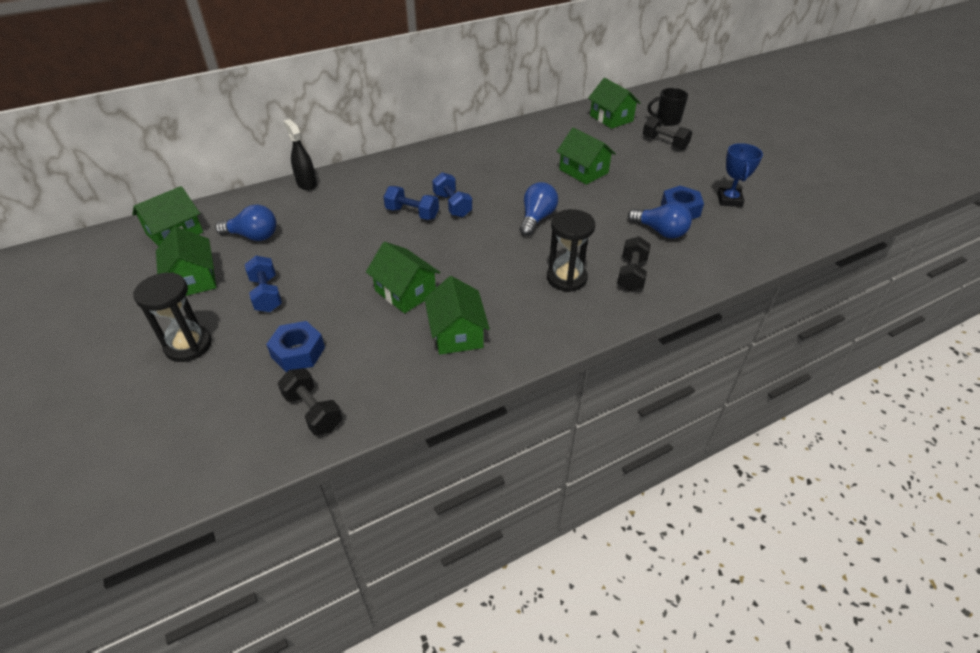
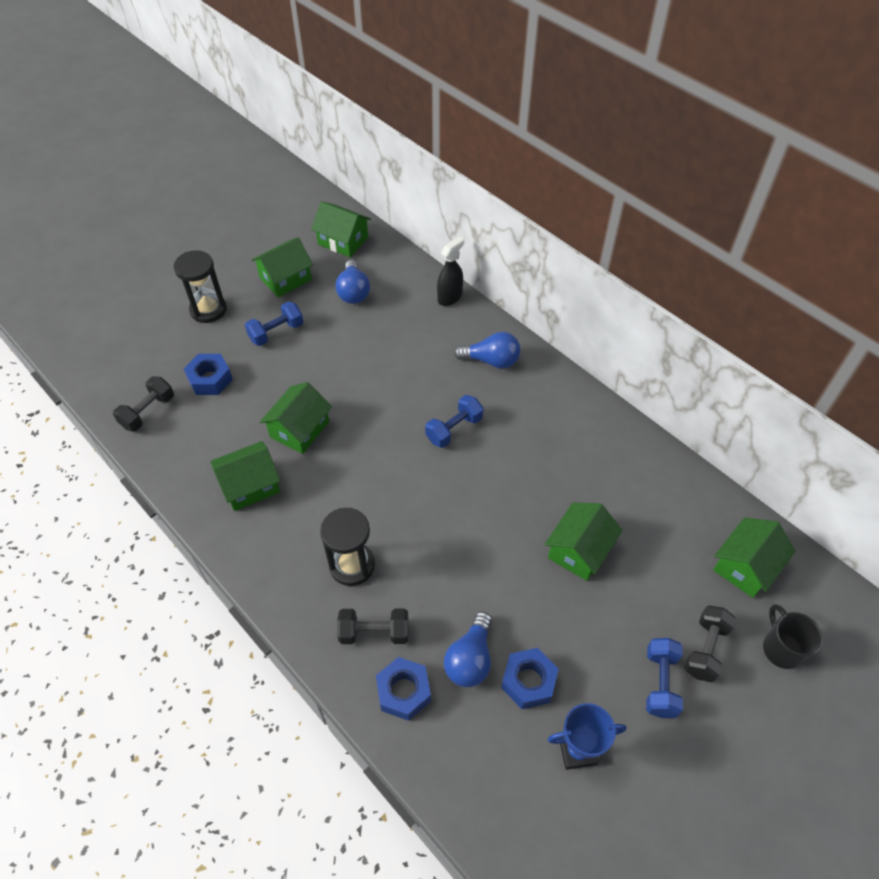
camera: 75 degrees right, 10 degrees up
blue dumbbell [384,186,439,220] -> blue dumbbell moved to [646,638,683,718]
blue light bulb [520,182,558,236] -> blue light bulb moved to [454,332,520,369]
none -> blue nut [376,657,431,721]

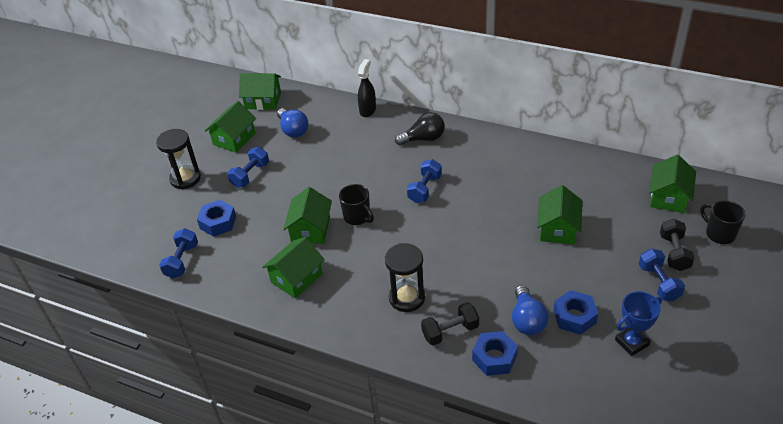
camera: 20 degrees left, 10 degrees down
black dumbbell [113,376,174,432] -> blue dumbbell [159,228,198,278]
blue light bulb [454,332,520,369] -> black light bulb [395,112,445,146]
none -> black mug [339,184,374,225]

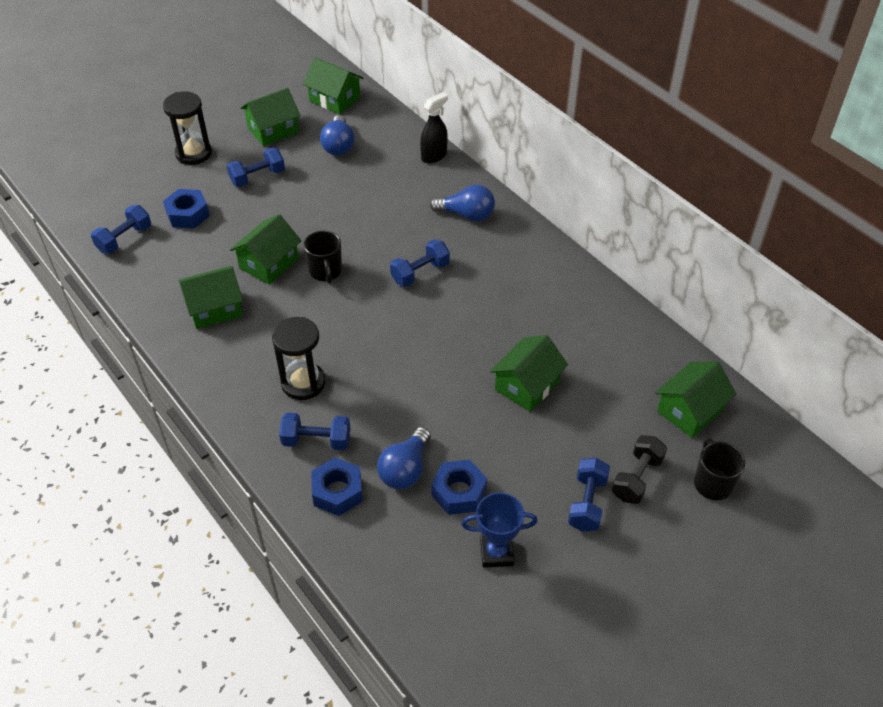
camera: 25 degrees right, 5 degrees up
black light bulb [395,112,445,146] -> blue light bulb [430,185,495,222]
black dumbbell [421,302,479,346] -> blue dumbbell [279,413,350,450]

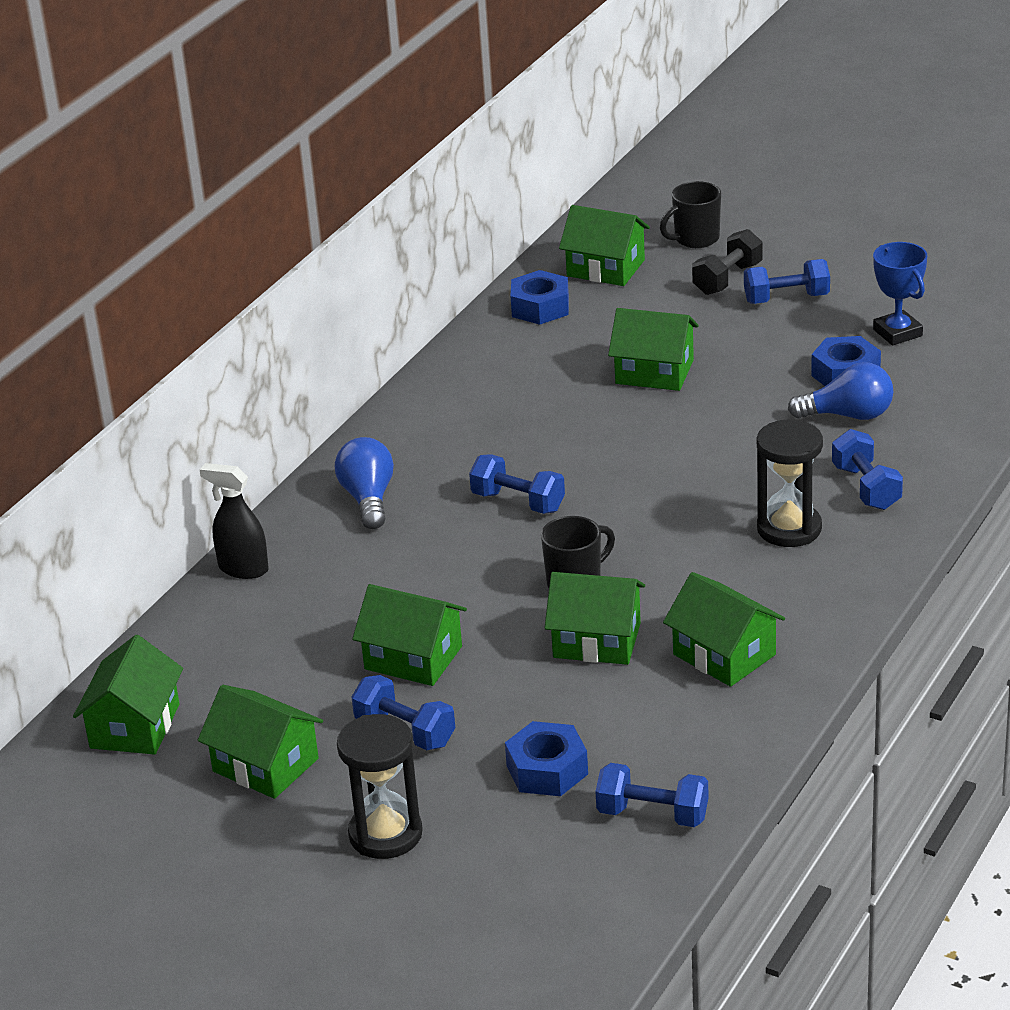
camera: 110 degrees left, 15 degrees down
blue nut [311,457,363,516] -> blue nut moved to [511,270,569,325]
blue light bulb [320,115,355,156] -> none
black dumbbell [612,435,667,504] -> black dumbbell turned 60 degrees counterclockwise [692,229,763,295]
none -> green house [352,584,467,686]

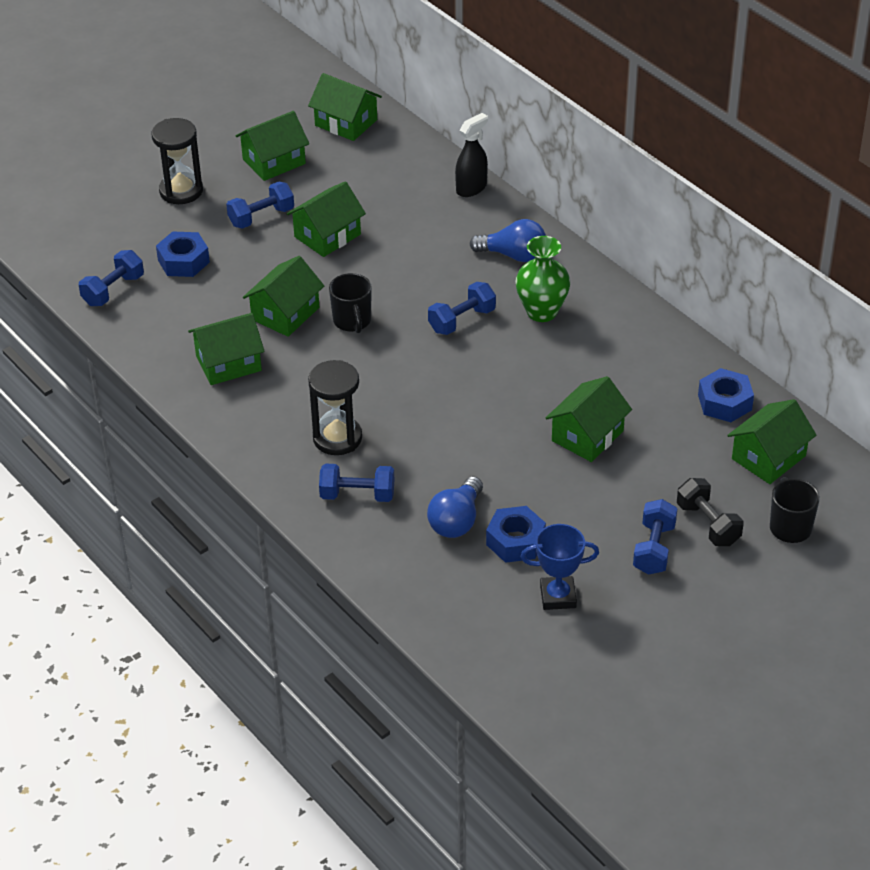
camera: 110 degrees right, 10 degrees up
none -> green vase [516,236,570,322]

